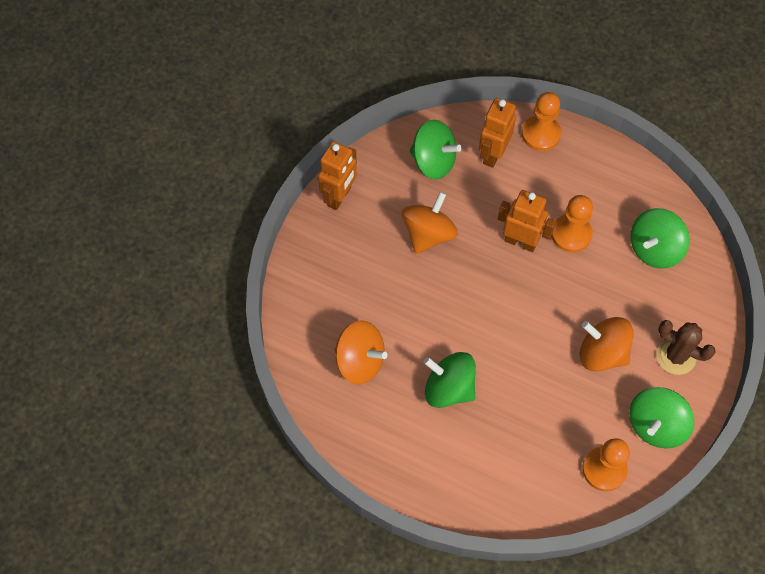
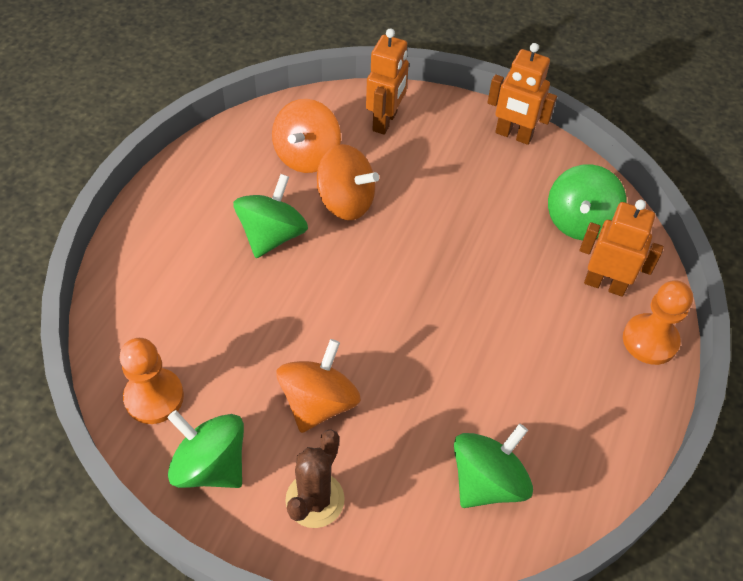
camera: 85 degrees right, 10 degrees down
orange spinning top [402,192,458,254] -> orange spinning top moved to [317,144,379,220]
orange robot [498,190,556,252] -> orange robot moved to [366,28,409,135]
orange pawn [552,195,593,253] -> none
green spinning top [630,208,689,269] -> green spinning top turned 90 degrees clockwise [454,424,533,508]

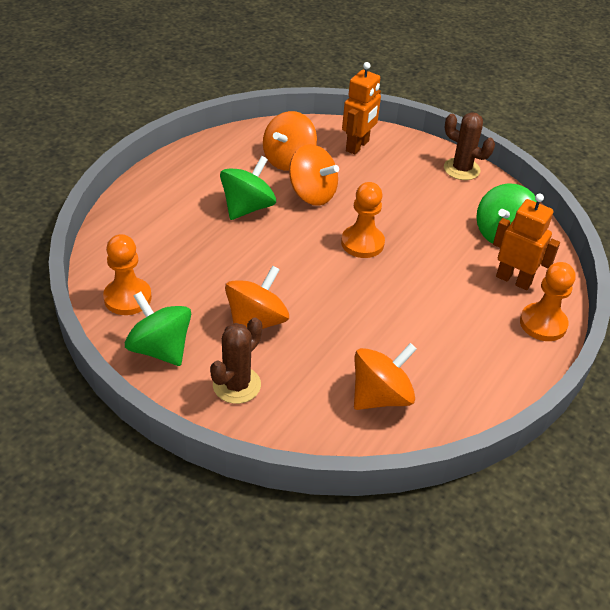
camera: 10 degrees right, 10 degrees down
green spinning top [454,424,533,508] -> orange spinning top [354,343,417,410]
orange robot [487,43,557,145] -> brown cactus [444,112,495,180]
none -> orange pawn [341,182,385,258]

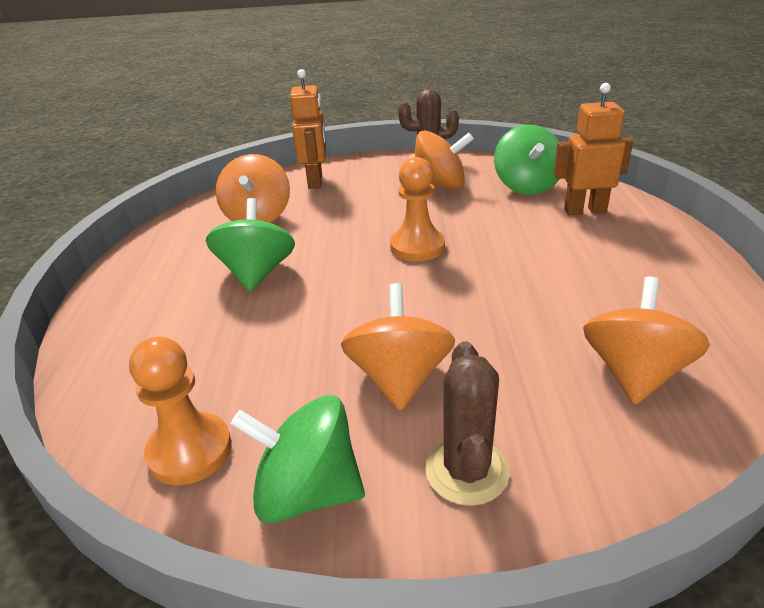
camera: 30 degrees left, 10 degrees down
orange spinning top [289,144,339,206] -> orange spinning top moved to [415,130,474,190]
orange pawn [520,262,575,341] -> none

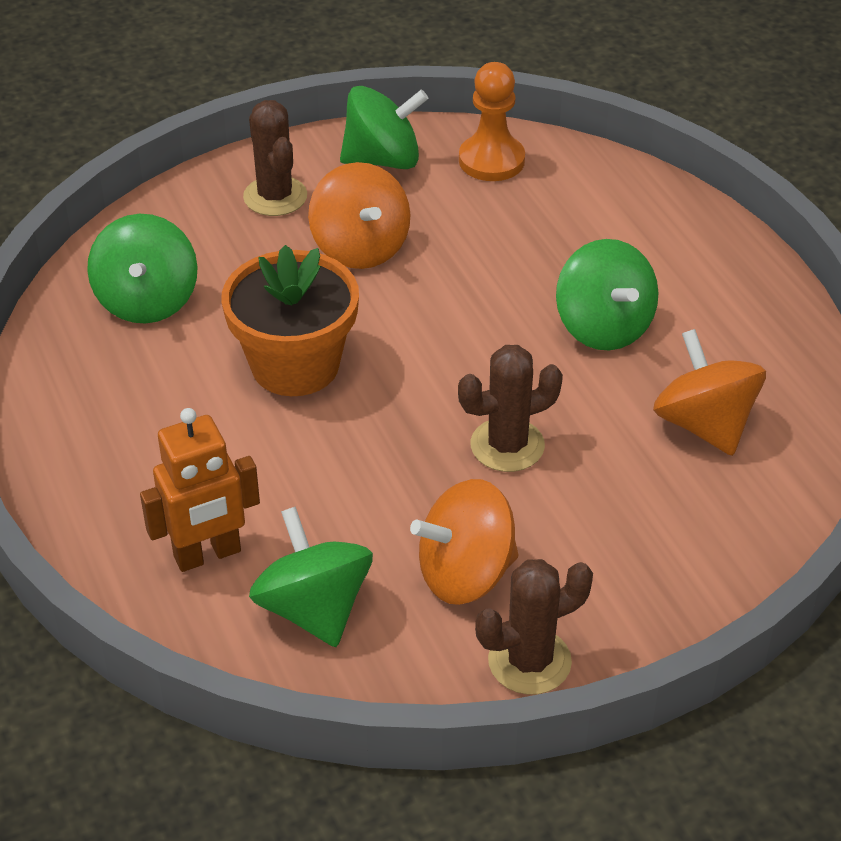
camera: 155 degrees right, 10 degrees up
orange robot [290,69,326,189] -> none
orange pawn [390,157,445,261] -> none
orange spinning top [583,277,710,405] -> green spinning top [87,214,198,324]
none -> orange flower pot [222,245,359,396]
none -> brown cactus [458,345,563,472]

